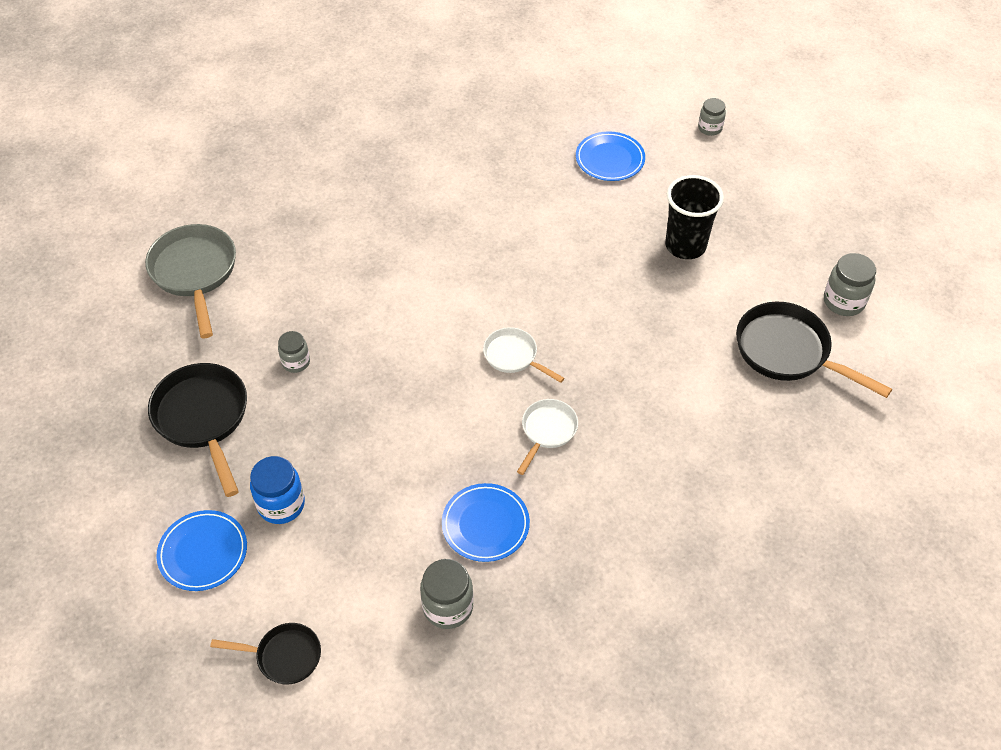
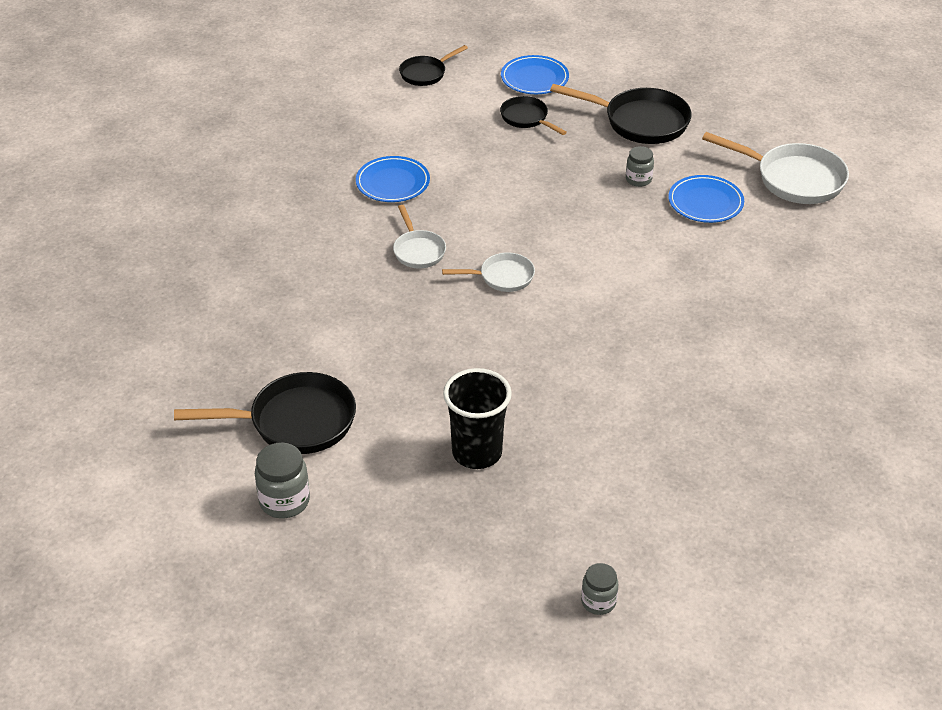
camera: 135 degrees right, 10 degrees down
grey pan [145,224,236,338] -> white pan [702,132,849,204]
blue jar [250,456,305,524] -> black pan [500,96,567,135]
grey jar [420,559,474,629] -> none
blue plate [576,131,645,181] -> blue plate moved to [669,175,744,223]

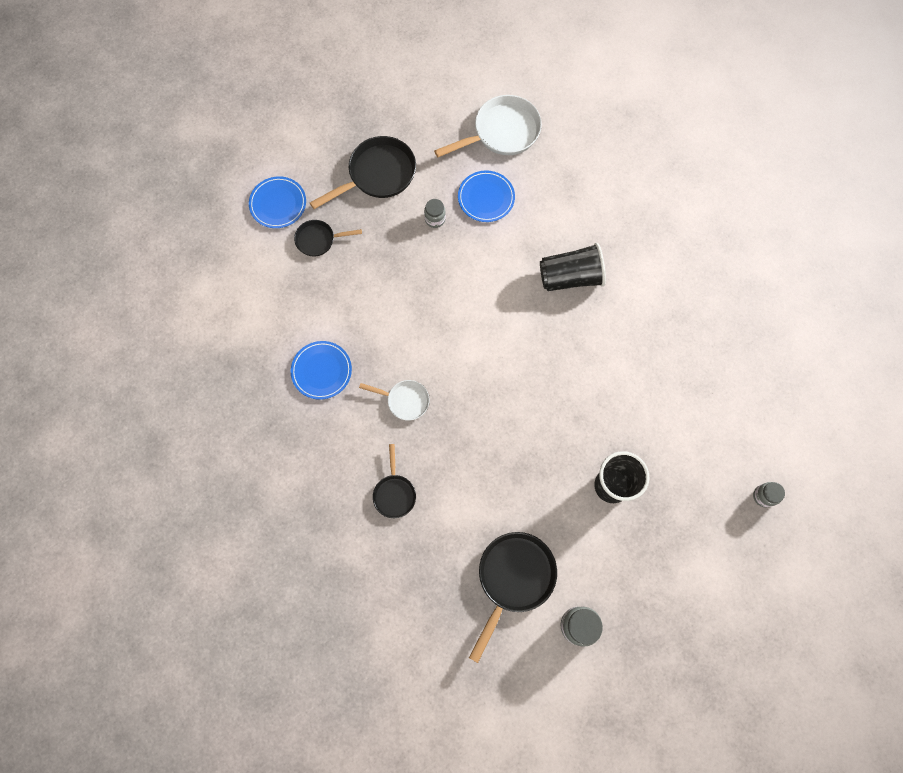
camera: 55 degrees left, 30 degrees up
black pan [399,45,468,86] -> black pan moved to [373,444,416,518]
white pan [442,252,535,292] -> none
none -> black cup [540,243,606,291]

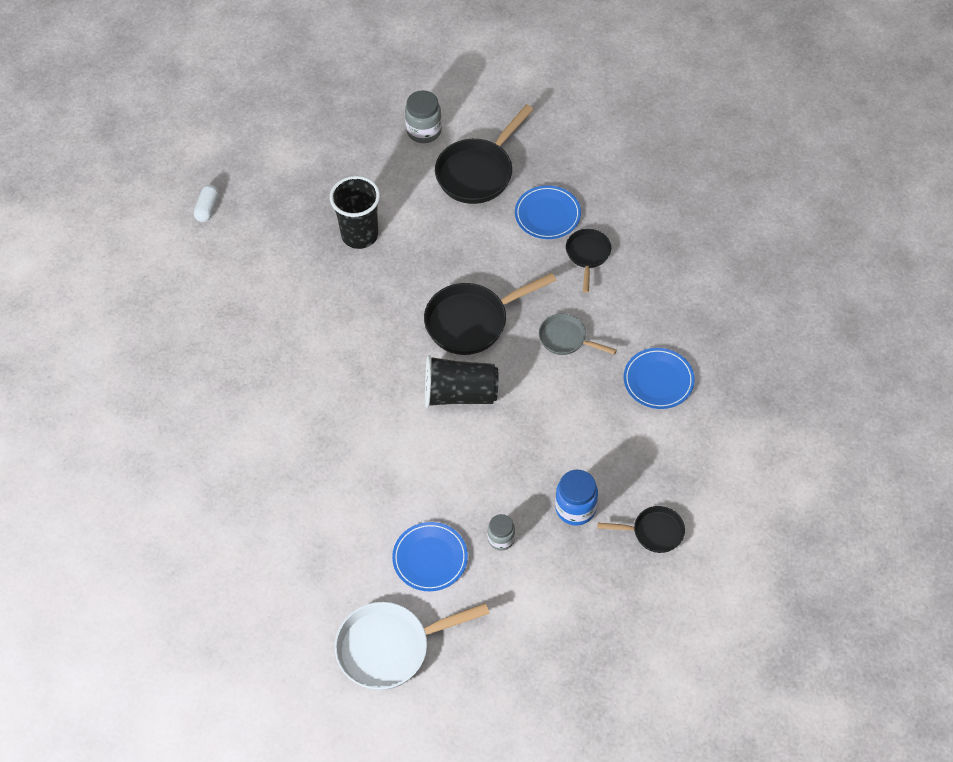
camera: 170 degrees left, 15 degrees down
blue plate [249,176,306,228] -> blue plate moved to [515,185,581,239]
black pan [310,136,416,209] -> black pan moved to [424,273,556,355]
white pan [359,380,430,421] -> grey pan [539,314,617,355]
black cup [540,243,606,291] -> black cup moved to [425,355,498,408]
grey jar [753,482,785,508] -> white capsule [194,185,219,222]
none -> blue jar [555,470,598,526]

